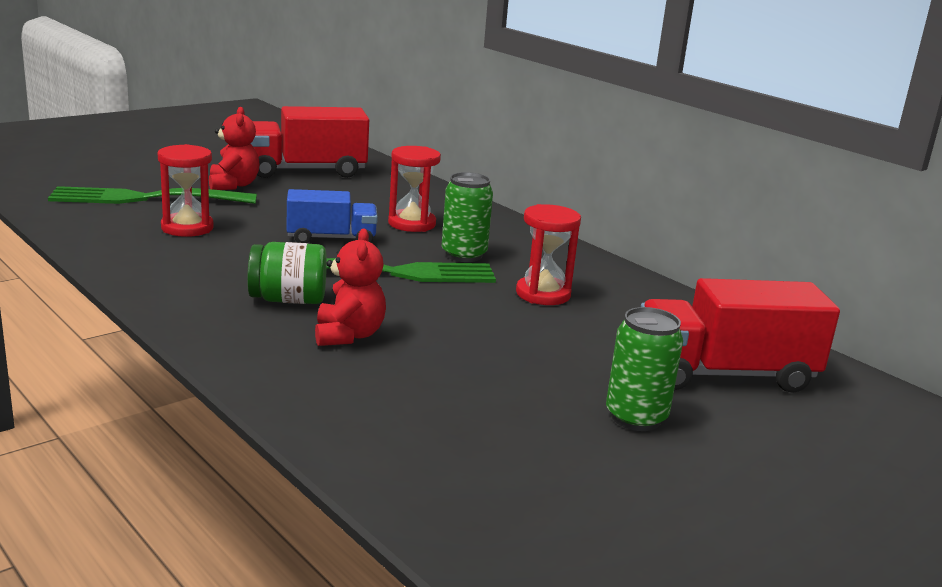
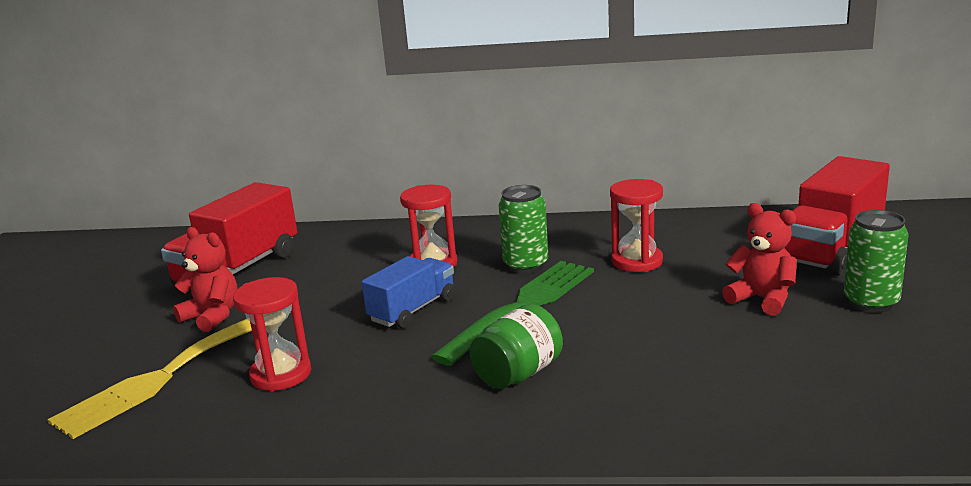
camera: 40 degrees left, 0 degrees up
green fork [48,186,257,204] -> yellow fork [47,319,252,439]
red teddy bear [315,229,386,346] -> red teddy bear moved to [722,203,797,316]

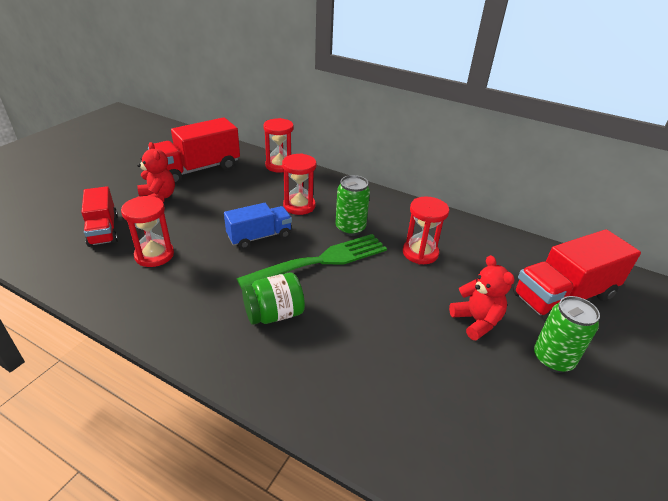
camera: 20 degrees right, 15 degrees up
yellow fork [47,319,252,439] -> red truck [81,186,118,247]
none -> red hourglass [263,118,294,173]

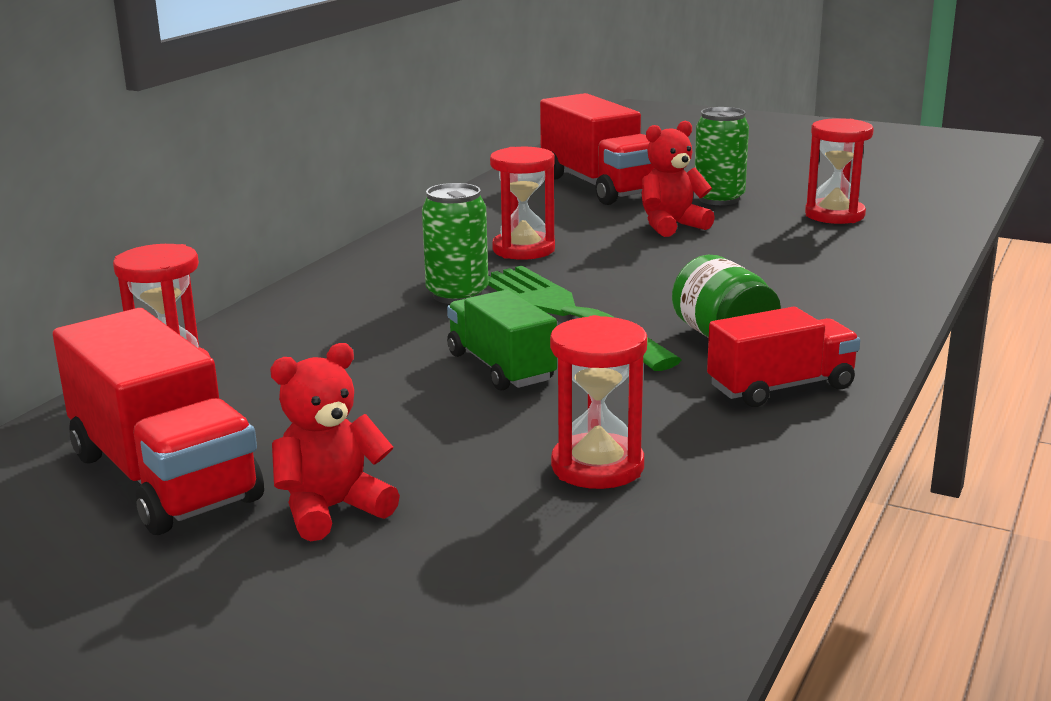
camera: 90 degrees left, 15 degrees down
red truck [81,186,118,247] -> red truck moved to [707,307,860,407]
blue truck [224,203,292,249] -> green truck [447,289,557,391]
red hourglass [282,153,316,215] -> red hourglass moved to [805,118,874,224]

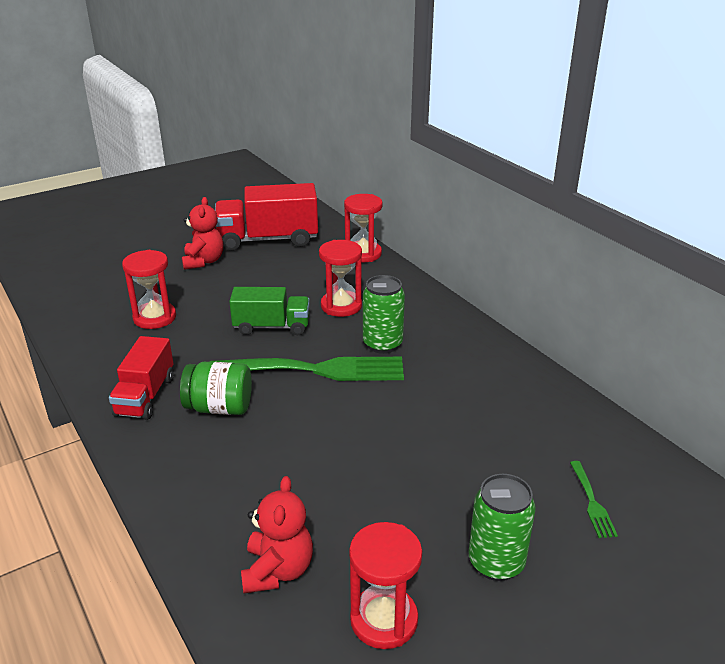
camera: 120 degrees right, 10 degrees up
red hourglass [490,147,555,260] -> red hourglass moved to [319,240,362,317]
red truck [540,93,654,205] -> green fork [570,461,618,538]
red teddy bear [642,121,715,237] -> red teddy bear moved to [241,476,313,593]

